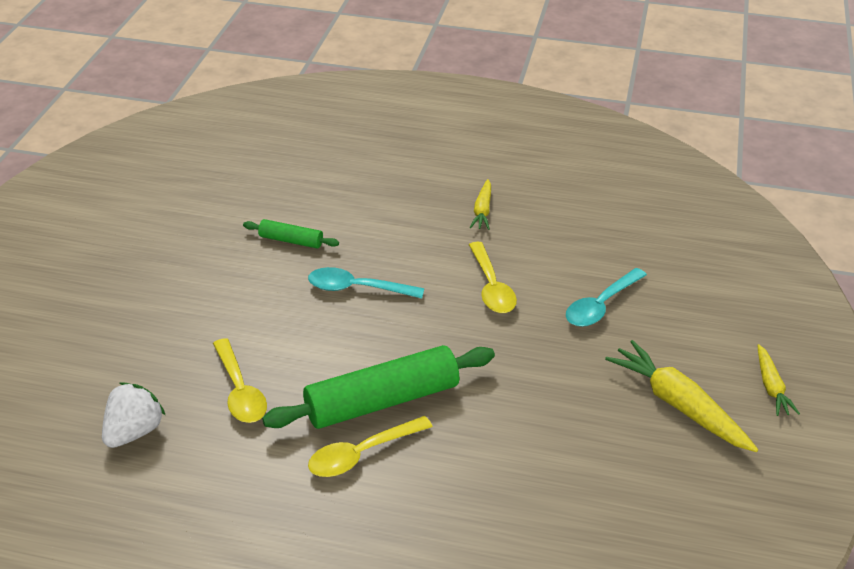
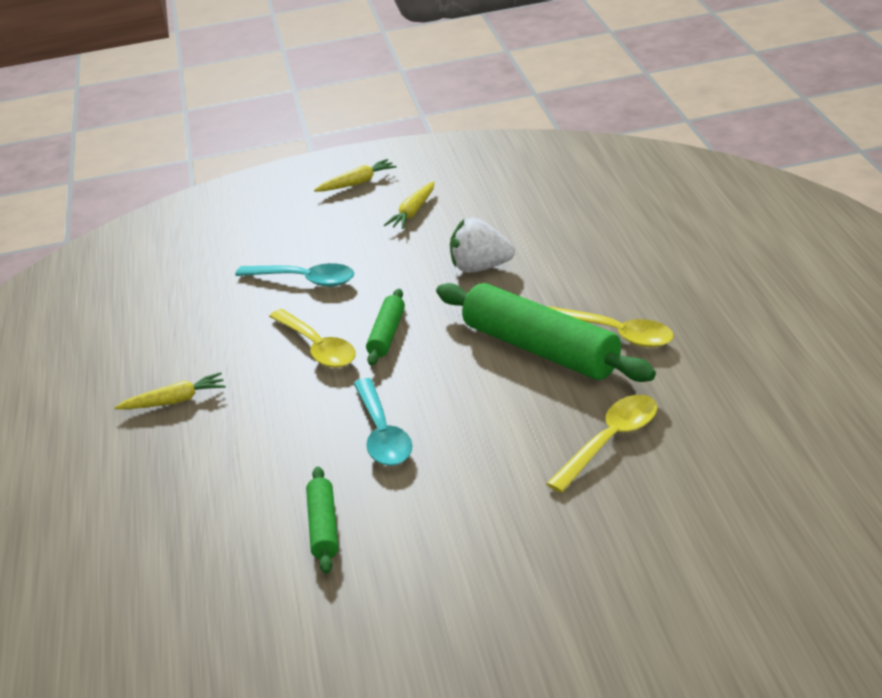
camera: 110 degrees left, 5 degrees down
white strawberry [102,383,165,448] -> white strawberry moved to [450,218,515,273]
yellow spoon [469,242,517,313] -> yellow spoon turned 90 degrees clockwise [269,309,356,368]
yellow carrot [605,340,758,452] -> yellow carrot [384,181,434,229], size x0.56
none -> green rolling pin [366,289,405,366]

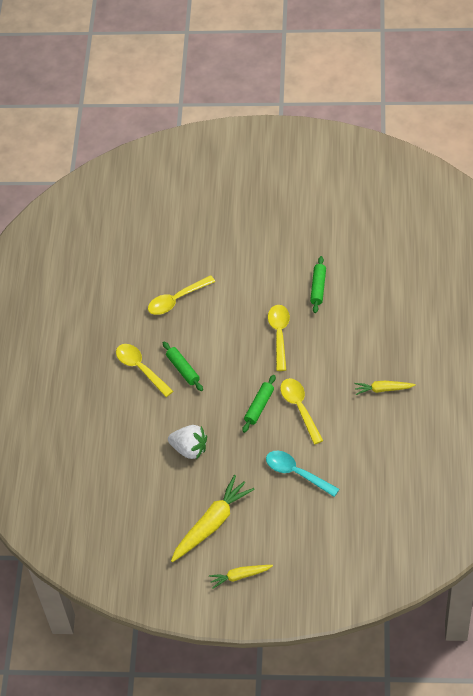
camera: 165 degrees left, 20 degrees up
turquoise spoon [354,378,412,466] -> yellow spoon [268,305,290,371]
yellow carrot [384,181,434,229] -> yellow carrot [171,475,255,562], size x1.78
green rolling pin [436,283,656,382] -> green rolling pin [163,341,203,391], size x0.49

